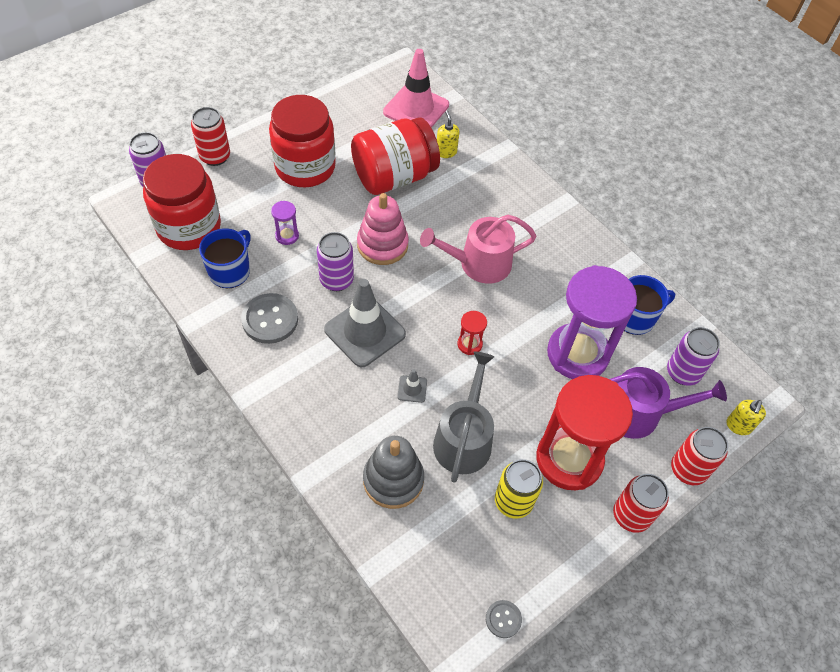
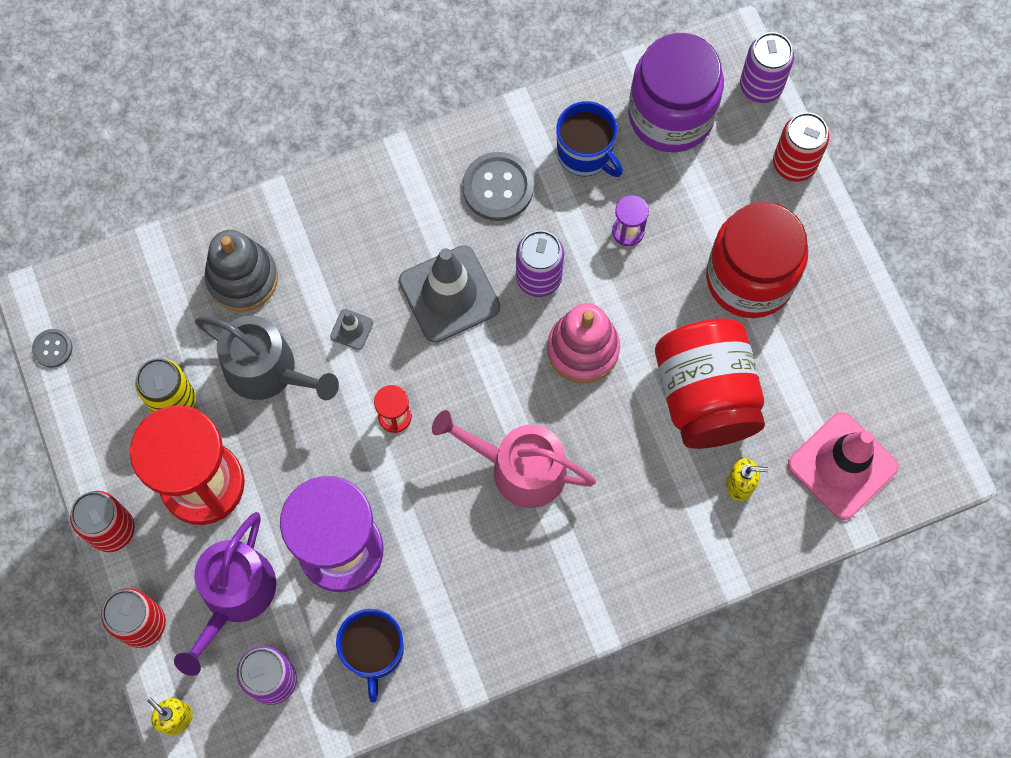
camera: 110 degrees right, 15 degrees up
red jar [143,154,221,250] -> purple jar [628,33,724,152]
pink watering can [420,215,537,284] -> pink watering can turned 75 degrees counterclockwise [432,410,596,508]

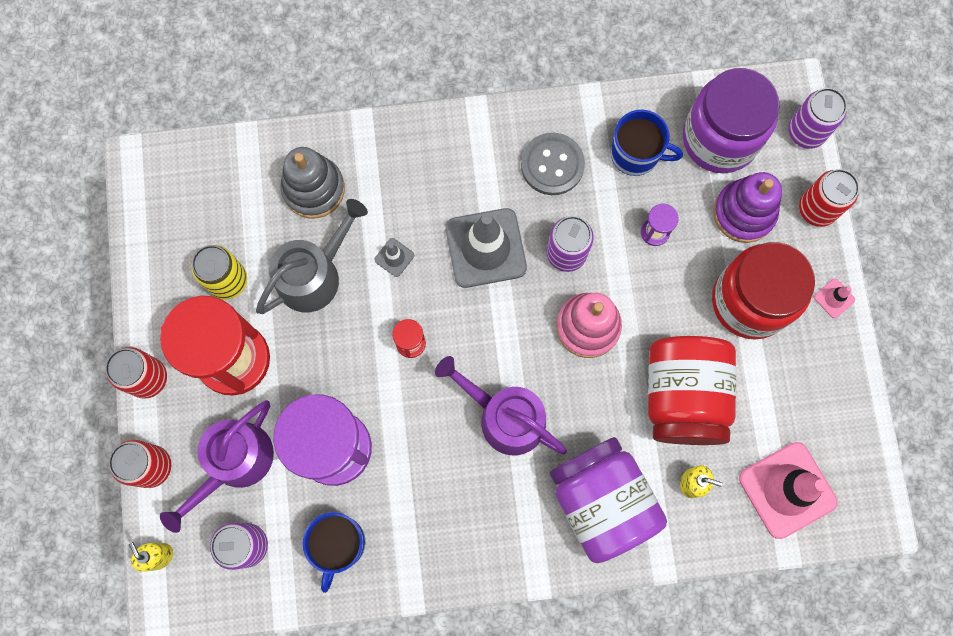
camera: 15 degrees right, 5 degrees up
grey button [32,329,72,368] -> none
grey watering can [195,315,339,400] -> grey watering can turned 90 degrees counterclockwise [256,199,368,314]
pink watering can [432,410,596,508] -> purple watering can [435,356,567,455]
blue mug [556,101,623,177] -> blue mug turned 45 degrees counterclockwise [611,110,683,176]
none -> purple jar [550,437,667,563]
none -> purple stacking toy [713,172,782,243]
none -> pink traffic cone [814,279,855,318]

